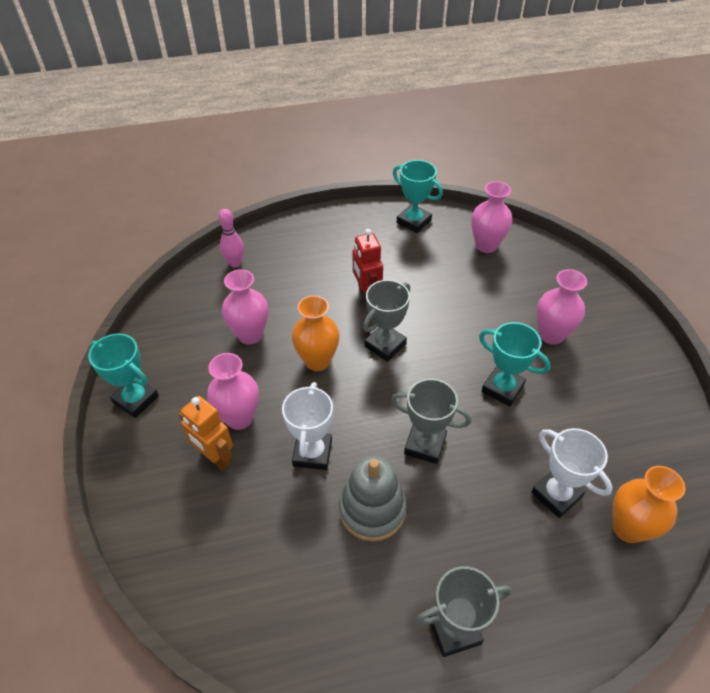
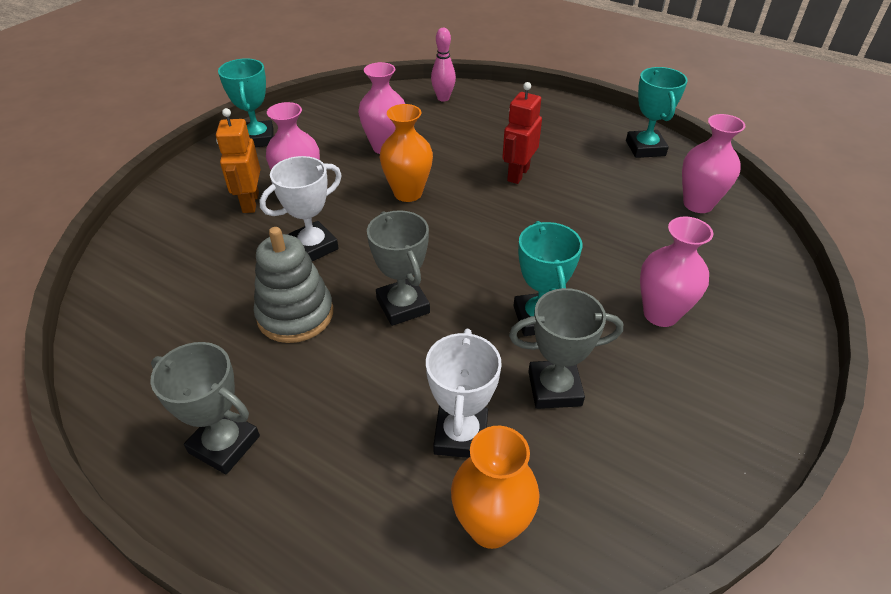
camera: 45 degrees right, 5 degrees down
grey trophy [363,280,410,362] -> grey trophy moved to [509,288,623,409]

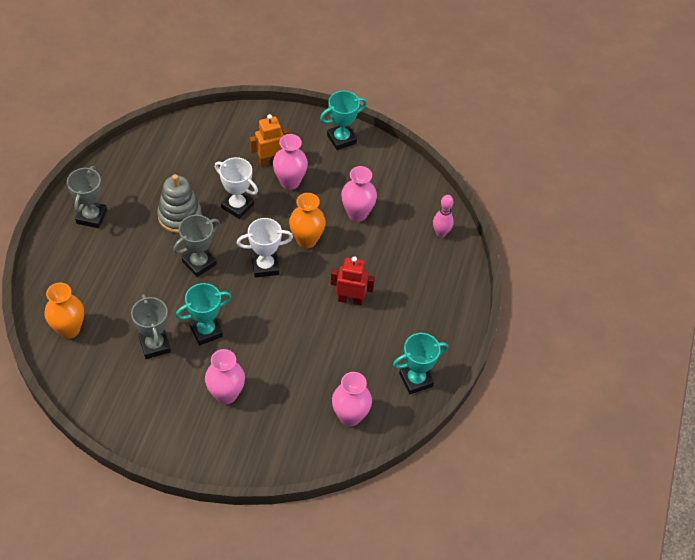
camera: 70 degrees right, 10 degrees up
white trophy [426,329,502,458] -> white trophy moved to [237,218,293,278]

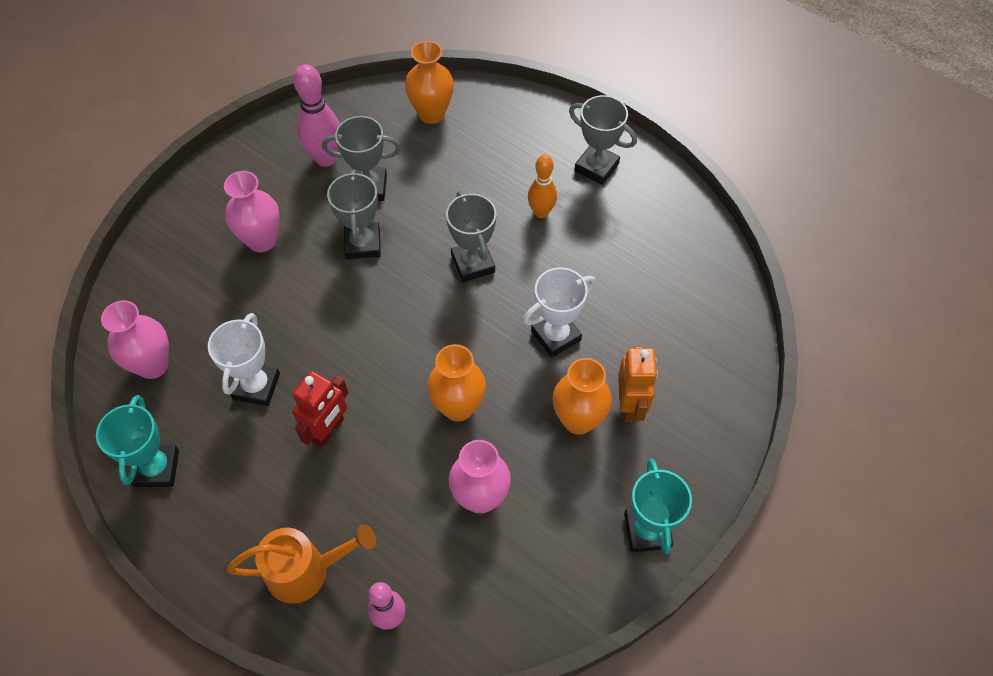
camera: 115 degrees right, 5 degrees up
grey stacking toy [157,174,201,233] -> none
turquoise trophy [176,283,232,345] -> grey trophy [327,169,381,259]
white trophy [237,218,293,278] -> white trophy moved to [208,313,280,406]
pink vase [273,134,308,190] -> orange vase [553,358,612,435]
none -> orange watering can [227,525,376,604]
none -> pink bowling pin [293,64,340,167]
none -> orange bowling pin [528,155,557,218]

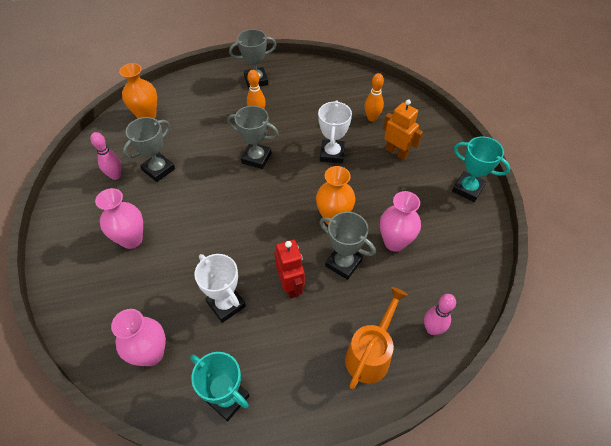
camera: 50 degrees left, 5 degrees down
pink bowling pin [293,64,340,167] -> pink bowling pin [90,132,121,180], size x0.66
grey trophy [327,169,381,259] -> grey trophy moved to [320,212,376,280]
orange vase [553,358,612,435] -> none
none -> orange bowling pin [365,73,384,122]

